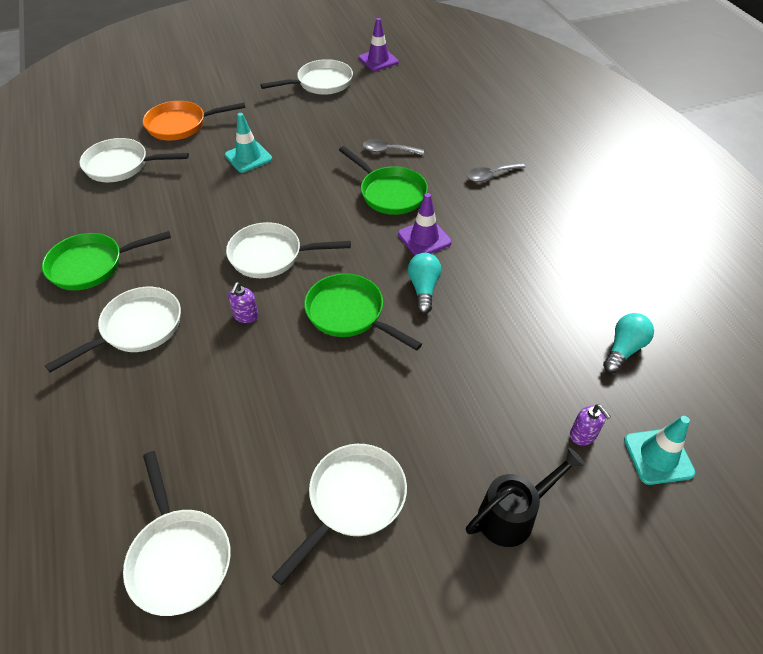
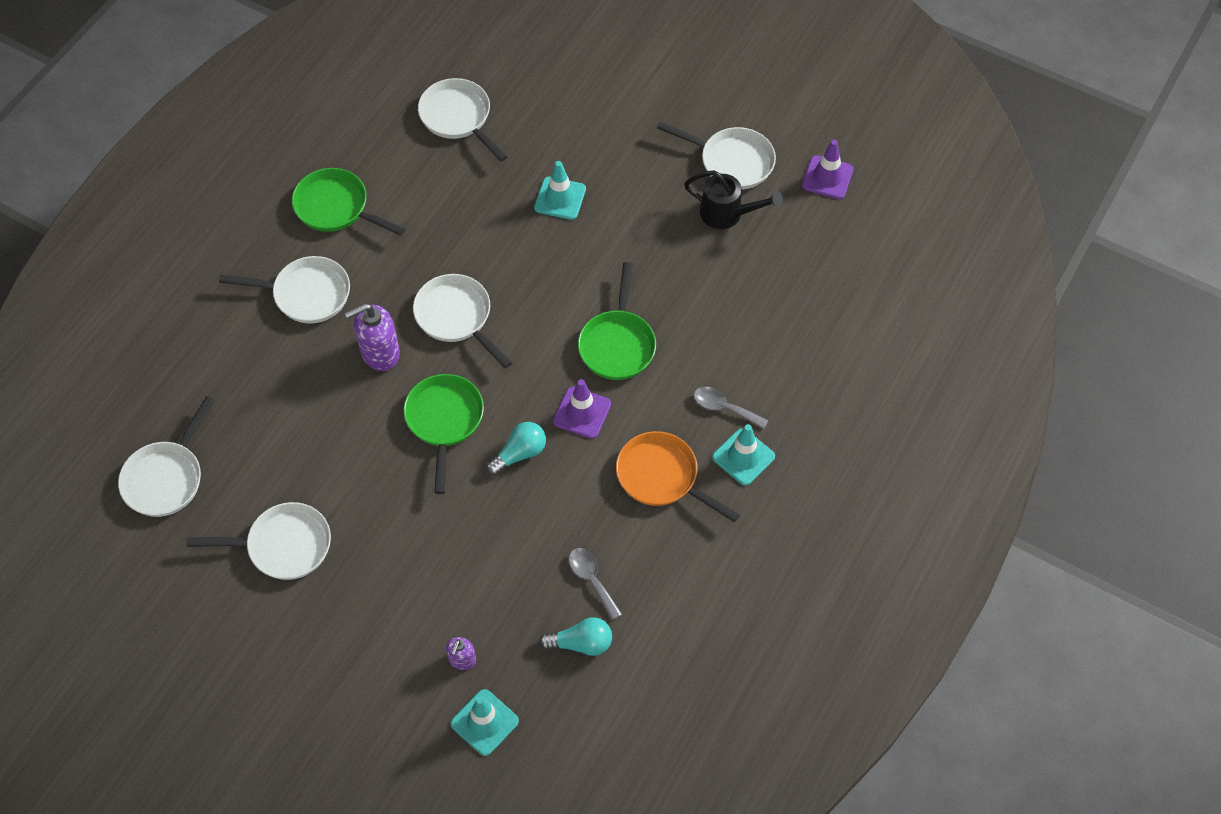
camera: 50 degrees right, 10 degrees up
orange pan [143,101,245,140] -> orange pan moved to [616,431,740,522]
purple soap dispenser [228,283,259,323] -> purple soap dispenser [345,303,400,371], size x1.84
grey spoon [363,139,424,155] -> grey spoon moved to [569,548,622,620]
black watering can [466,447,585,547] -> black watering can moved to [684,170,783,229]
none -> turquoise traffic cone [712,424,775,485]

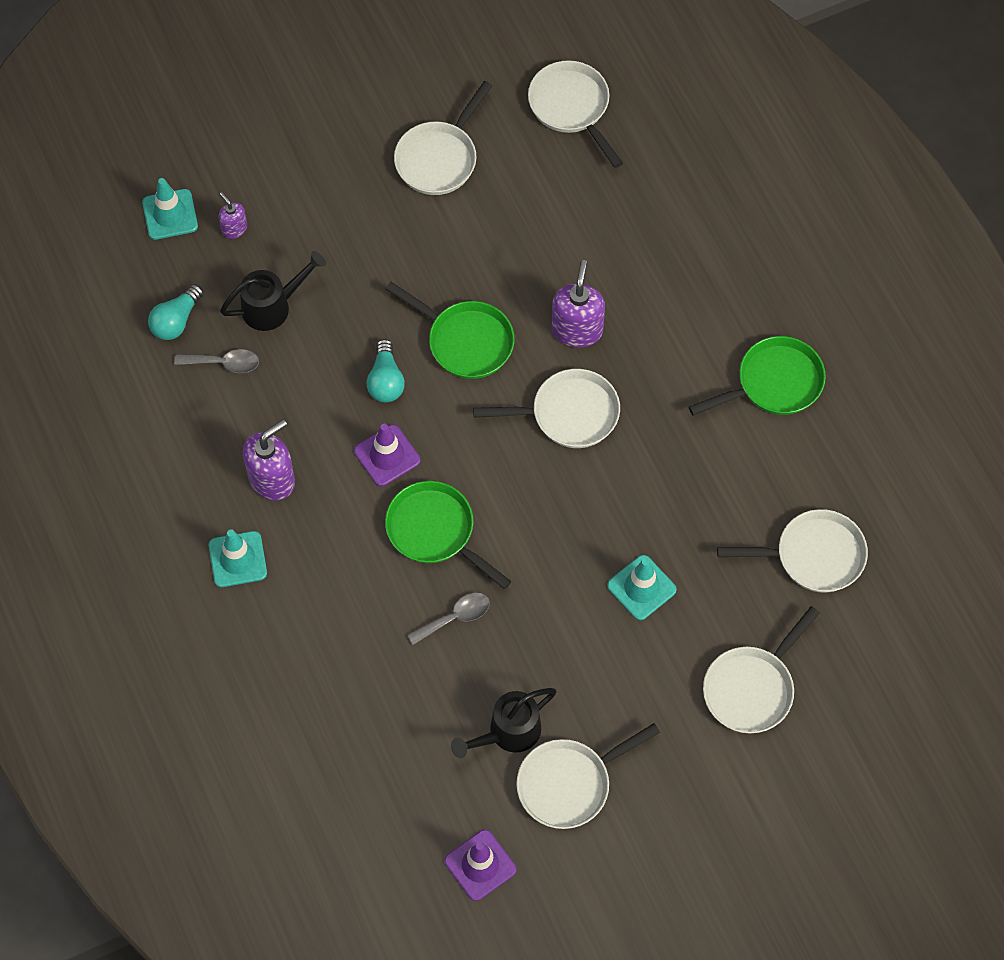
camera: 125 degrees right, 5 degrees up
white pan [219,256,350,323] -> white pan moved to [703,606,820,733]
orange pan [616,431,740,522] -> purple soap dispenser [243,419,295,500]
grey spoon [694,387,768,429] -> grey spoon moved to [407,593,490,645]
none -> black watering can [220,251,326,331]

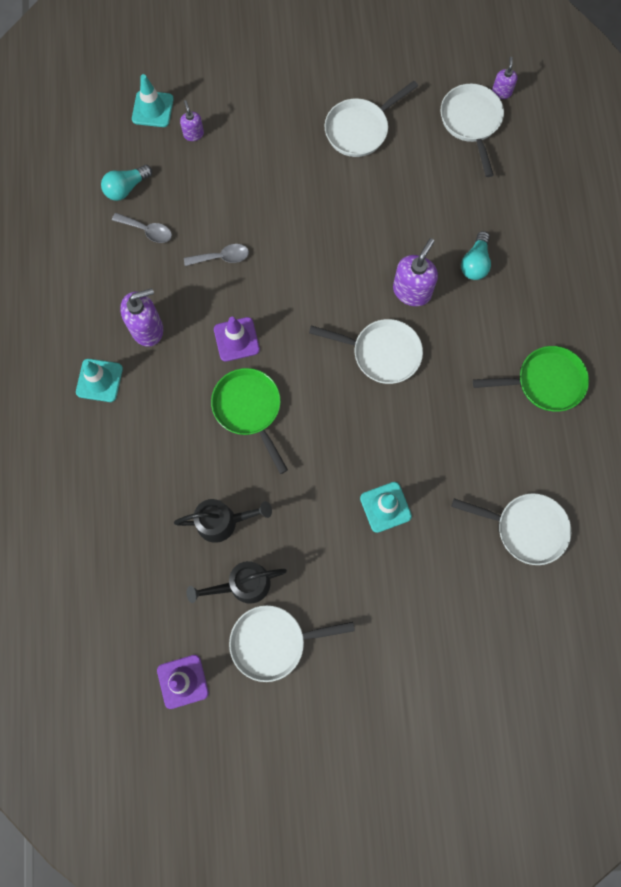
camera: 20 degrees right, 10 degrees up
black watering can [220,251,326,331] -> black watering can moved to [174,499,272,543]
turquoise light bulb [367,339,405,402] -> turquoise light bulb moved to [461,231,491,280]
green pan [385,282,514,379] -> none
grey spoon [407,593,490,645] -> grey spoon moved to [184,244,249,266]
white pan [703,606,820,733] -> none
none -> purple soap dispenser [492,57,518,99]

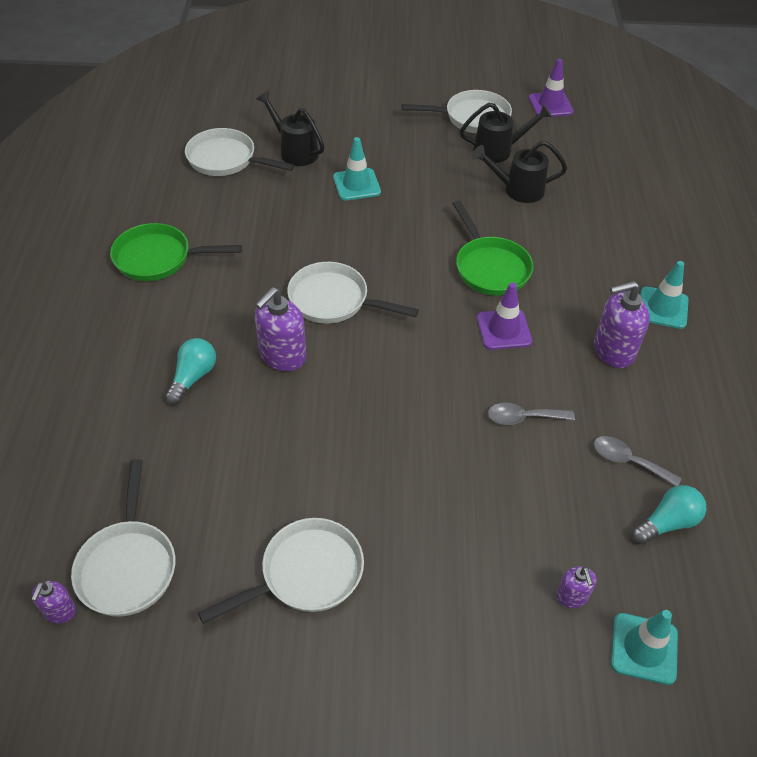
camera: 175 degrees left, 25 degrees down
none -> black watering can [256,91,325,166]

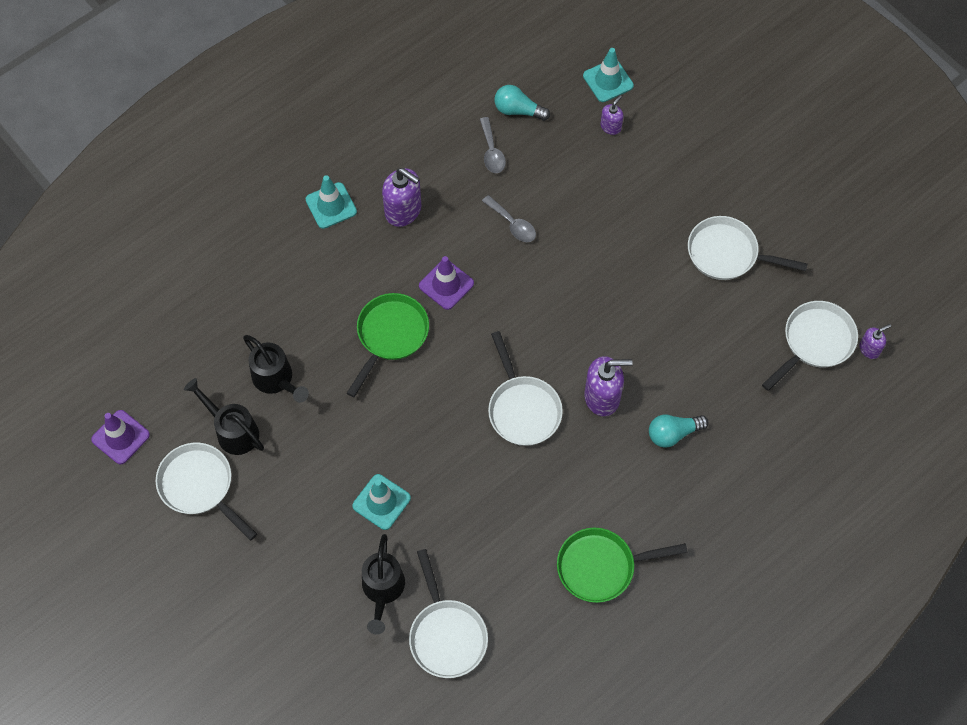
camera: 130 degrees left, 15 degrees up
green pan [110,223,242,281] -> green pan turned 120 degrees clockwise [557,528,688,603]

